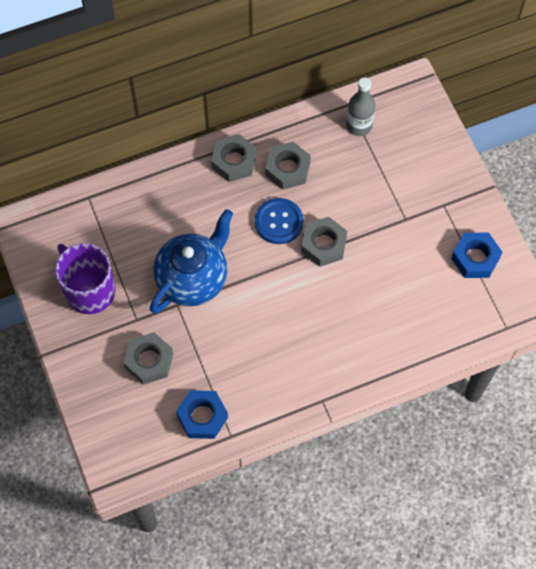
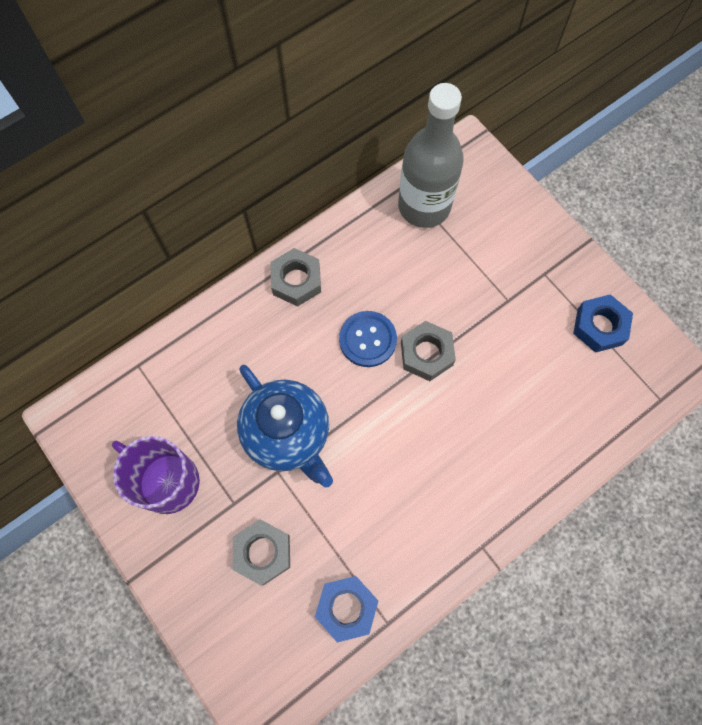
camera: 15 degrees left, 5 degrees up
blue teapot [150,209,233,314] -> blue teapot turned 120 degrees clockwise [237,365,333,488]
grey nut [265,142,311,190] -> none
grey bottle [346,77,375,136] -> grey bottle [398,83,464,228], size x1.78

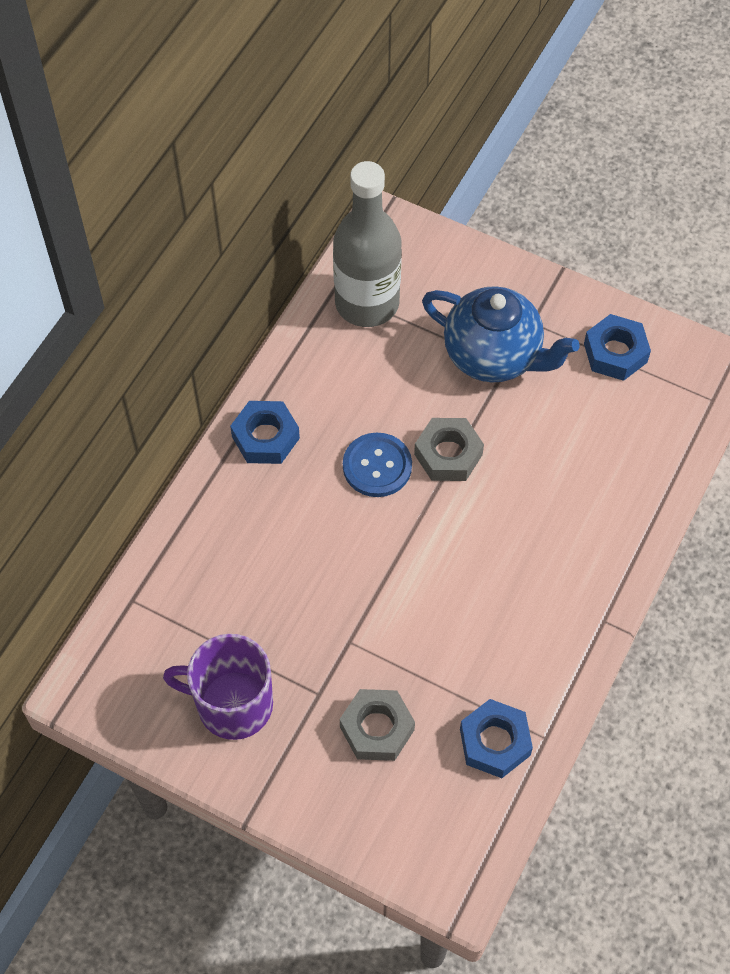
camera: 25 degrees left, 10 degrees down
blue teapot [237,365,333,488] -> blue teapot moved to [422,286,580,382]
grey nut [270,248,321,307] -> blue nut [230,401,300,464]

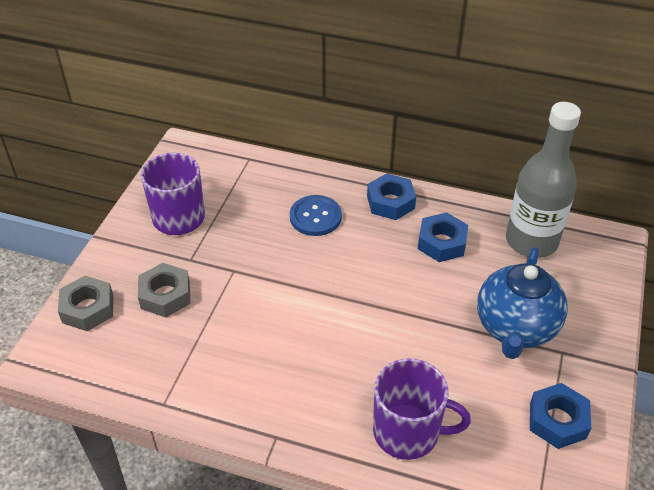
camera: 80 degrees right, 15 degrees down
blue button [343,433,412,497] -> blue button moved to [290,195,342,236]
grey nut [414,418,484,481] -> grey nut moved to [58,276,113,331]
blue nut [460,699,533,778] -> blue nut moved to [418,212,468,262]
none -> purple mug [373,358,471,460]

